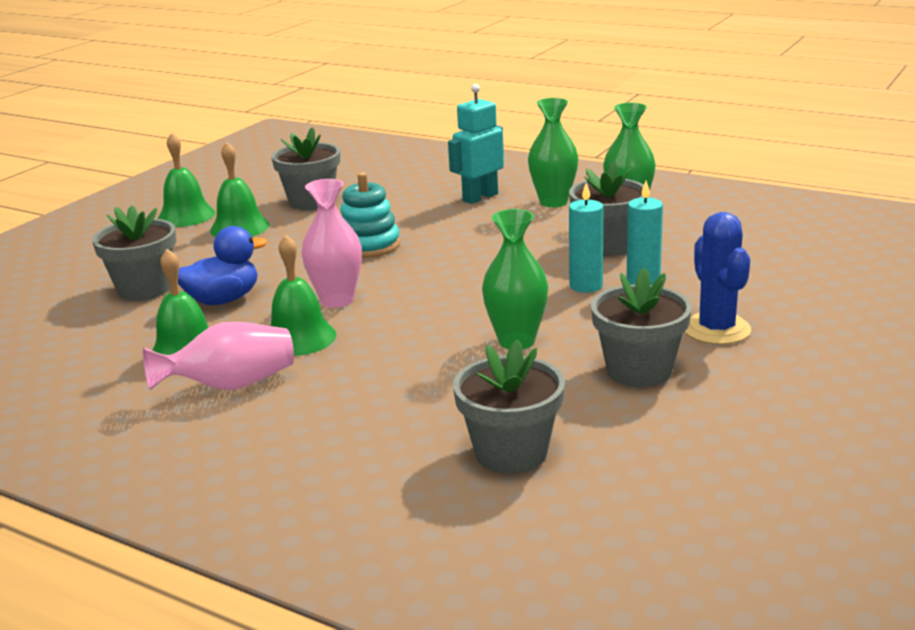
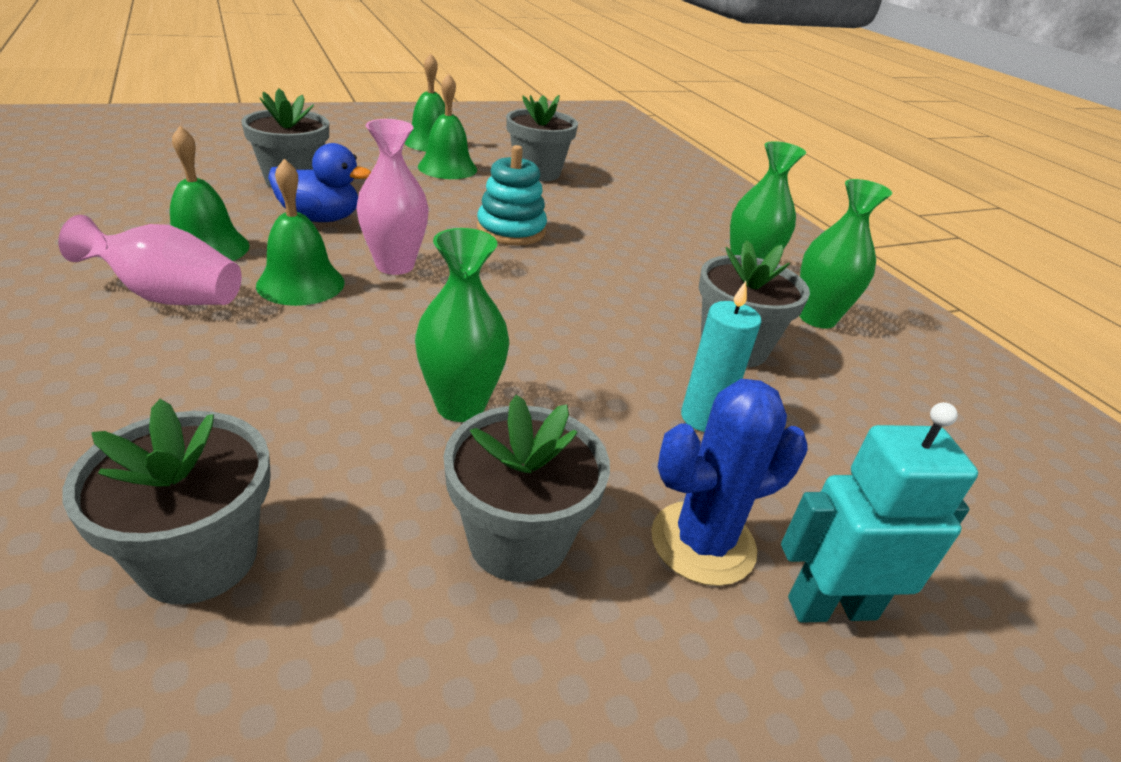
camera: 30 degrees right, 10 degrees up
turquoise robot [448,84,504,204] -> turquoise robot moved to [781,402,978,623]
turquoise candle [569,183,603,293] -> none
blue cactus [685,212,751,345] -> blue cactus turned 45 degrees clockwise [651,379,808,586]

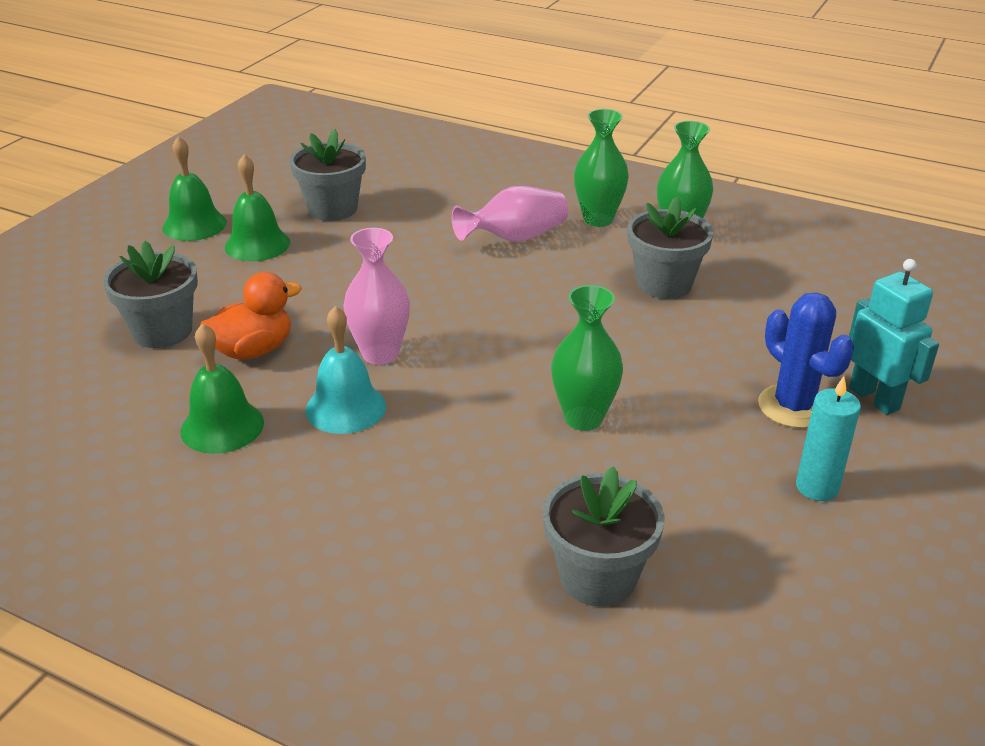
camera: 35 degrees left, 0 degrees up
pink vase [58,215,242,305] -> pink vase moved to [452,186,568,242]
green bell [256,158,345,306] -> turquoise bell [305,306,386,434]
blue duck [268,143,371,222] -> orange duck [200,272,302,360]
grey flower pot [443,395,610,582] -> none
turquoise stacking toy [477,145,547,245] -> none
blue cactus [651,379,808,586] -> blue cactus turned 60 degrees counterclockwise [758,292,854,428]
turquoise candle [681,281,762,432] -> turquoise candle moved to [796,376,861,501]
turquoise robot [781,402,978,623] -> turquoise robot turned 105 degrees clockwise [849,259,939,415]

